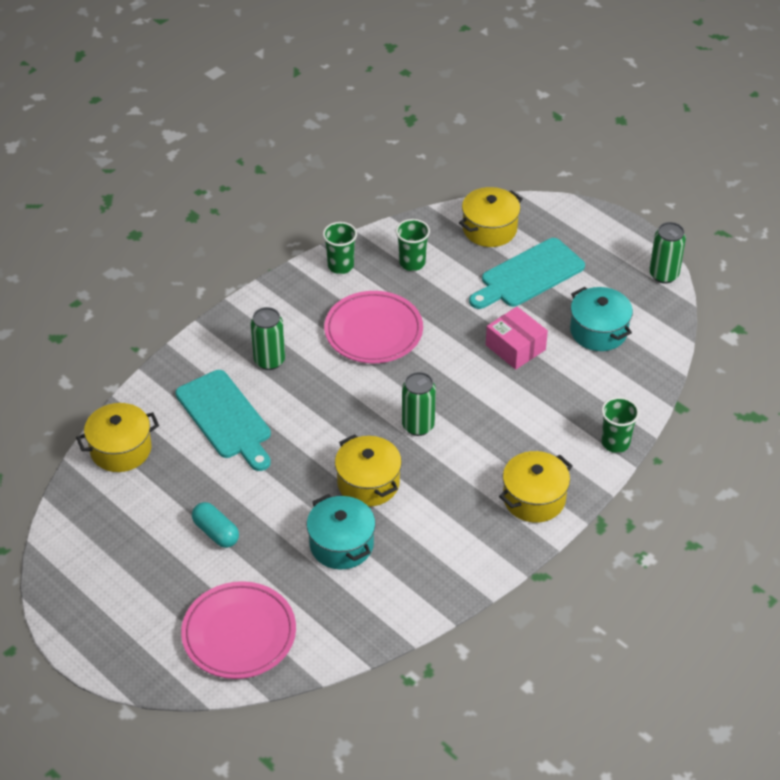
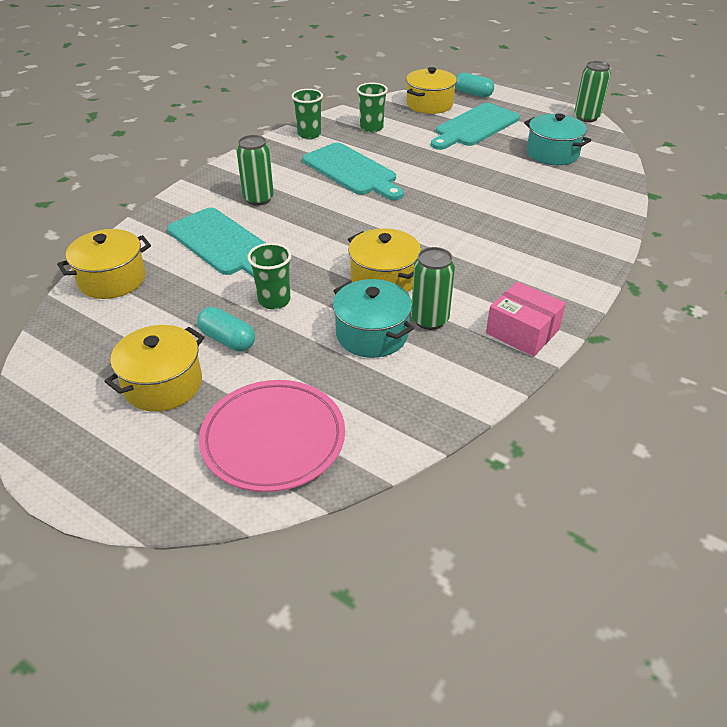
camera: 10 degrees left, 5 degrees down
pink plate [324,291,423,363] -> turquoise cutting board [303,143,404,200]
green can [402,372,436,436] -> green can moved to [411,247,455,330]
pink box [486,307,548,370] -> pink box moved to [486,281,566,357]
yellow pot [499,451,572,523] -> yellow pot moved to [104,325,204,412]
green cup [601,397,640,453] -> green cup moved to [247,243,292,309]
none -> turquoise capsule [455,73,494,97]

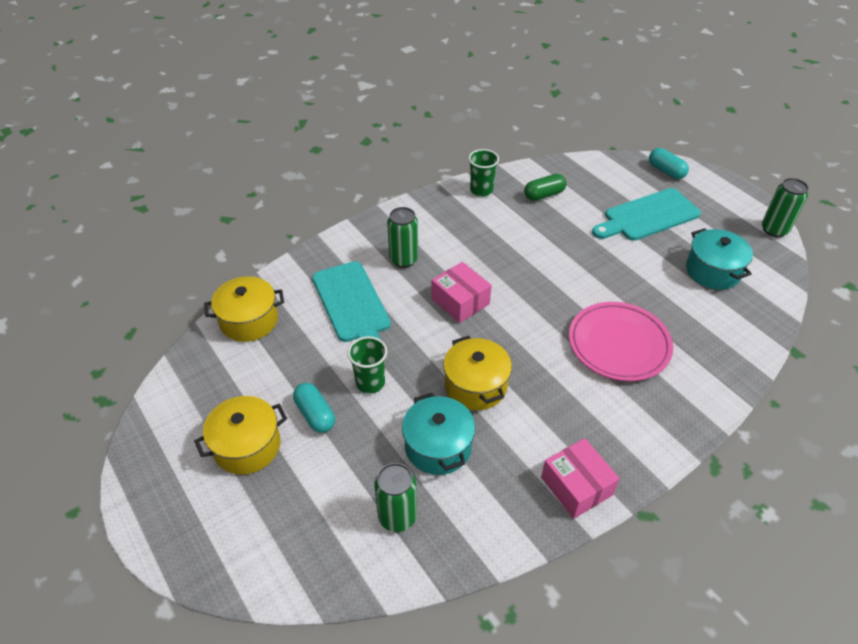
camera: 20 degrees right, 5 degrees up
pink plate [199,380,345,492] -> pink plate moved to [569,302,673,381]
turquoise cutting board [303,143,404,200] -> none
green cup [357,83,388,133] -> green capsule [524,174,567,201]
yellow pot [406,67,457,114] -> none
green can [411,247,455,330] -> green can moved to [374,463,417,532]
none -> pink box [432,262,492,323]

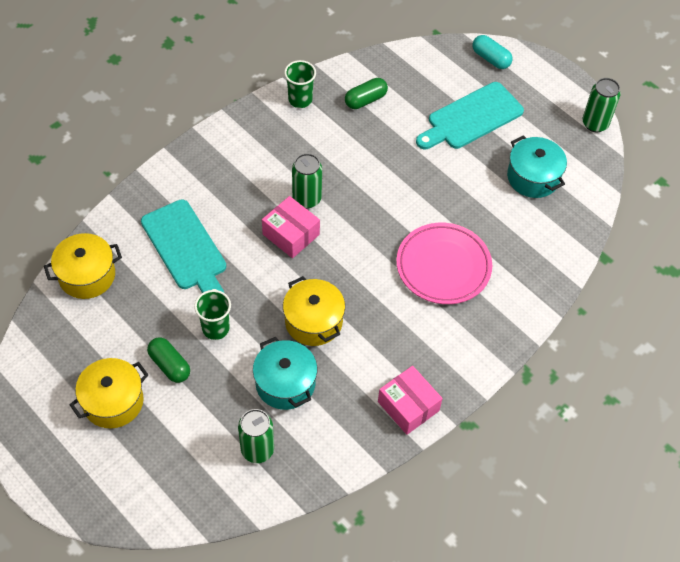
camera: 10 degrees left, 10 degrees up
turquoise capsule [293,383,335,433] -> green capsule [147,337,190,383]
green can [387,207,418,268] -> green can moved to [292,153,322,209]

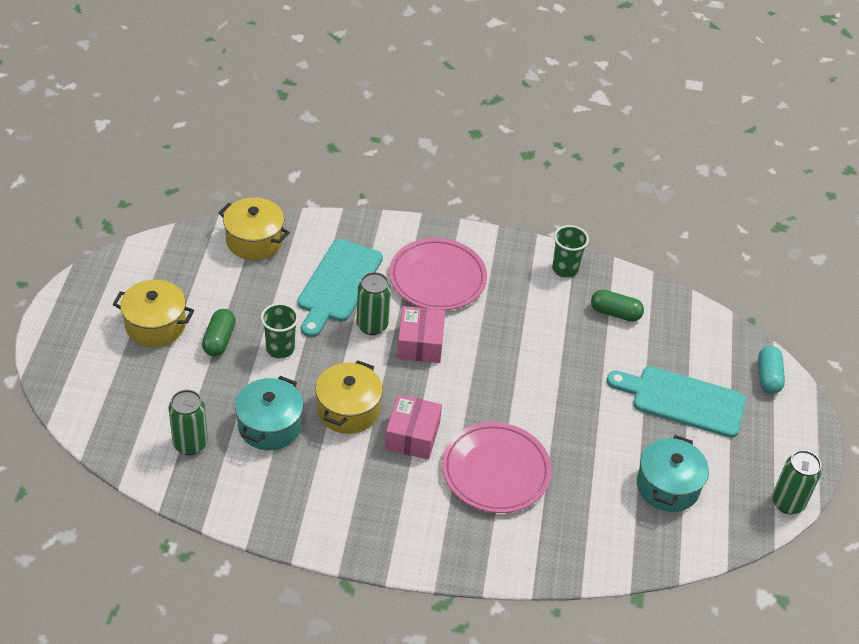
camera: 50 degrees right, 10 degrees down
green can [292,153,322,209] -> green can moved to [357,272,391,335]
pink box [378,366,443,435] -> pink box moved to [385,394,442,460]
none -> pink plate [389,238,487,310]

